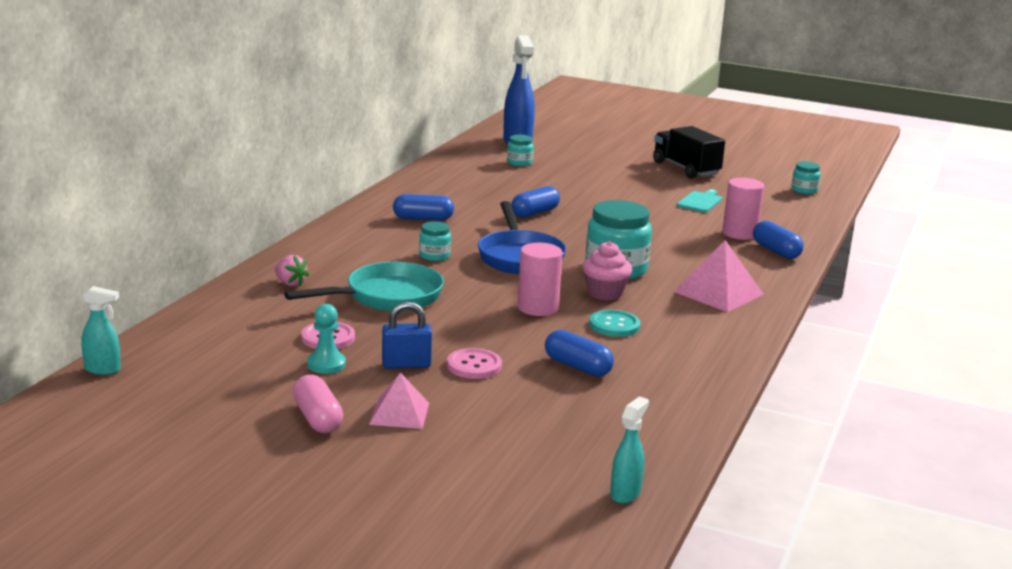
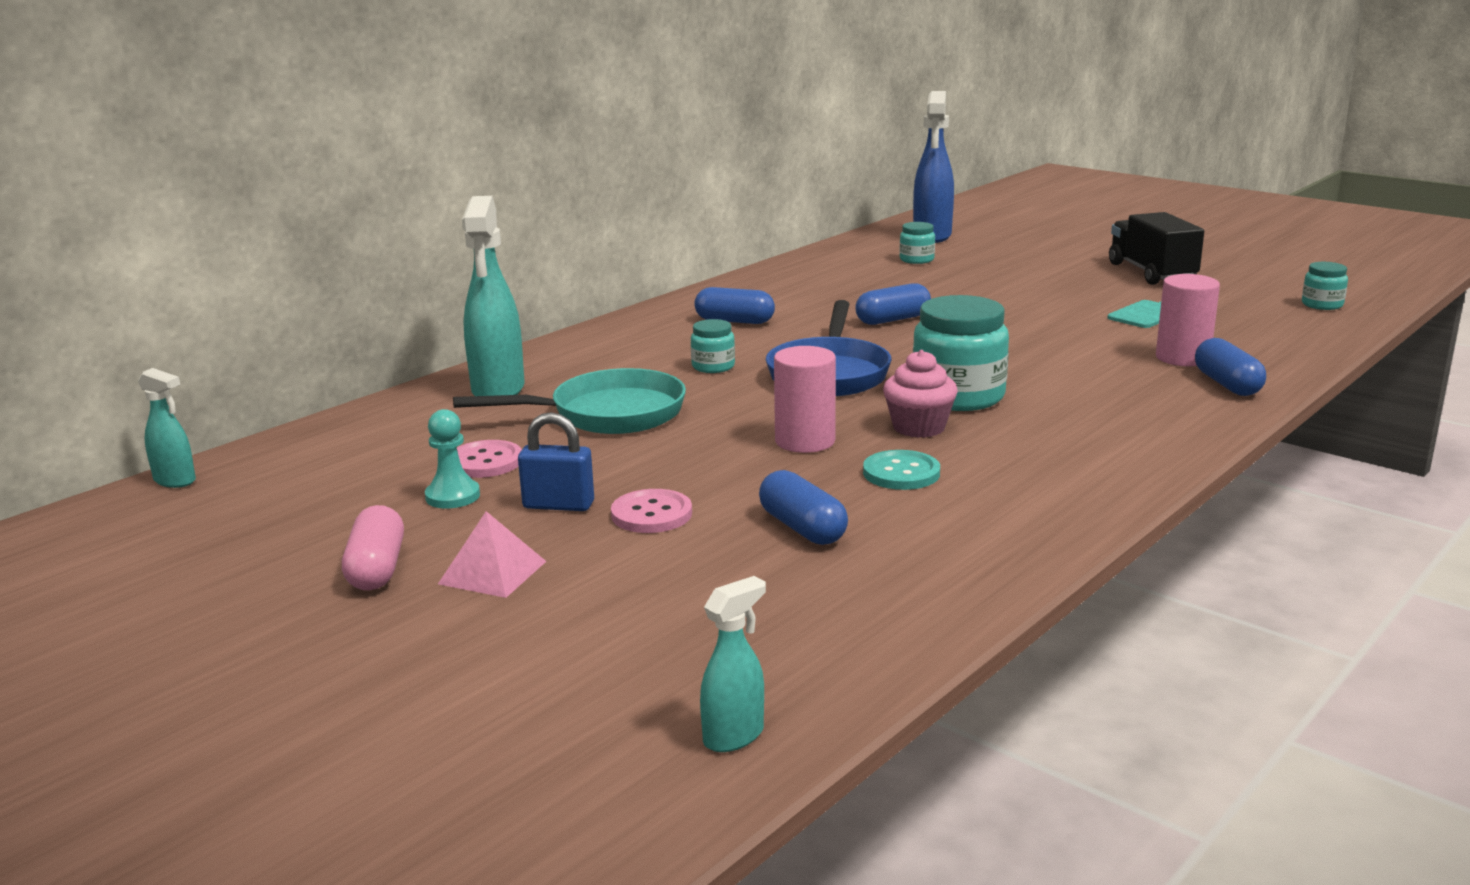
camera: 20 degrees right, 0 degrees up
pink strawberry [275,255,309,287] -> turquoise spray bottle [462,196,525,396]
pink pyramid [673,240,764,312] -> none

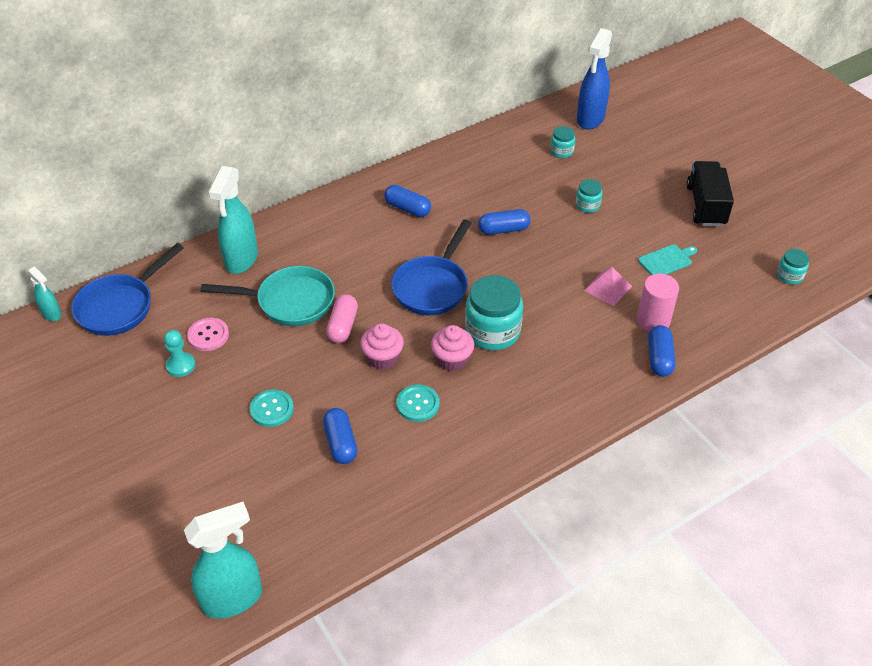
camera: 15 degrees right, 25 degrees up
pink capsule [342,505,404,590] -> pink capsule moved to [326,294,358,343]
pink pyramid [438,511,546,598] -> pink pyramid moved to [584,267,632,306]
blue padlock [518,412,594,511] -> none
pink button [611,489,692,533] -> turquoise button [250,389,294,427]
turquoise jar [691,319,735,373] -> turquoise jar moved to [576,179,602,213]
turquoise spray bottle [700,576,766,752] -> turquoise spray bottle [184,502,262,619], size x1.91
pink cylinder [774,346,836,453] -> pink cupcake [360,323,404,370]
none -> blue pan [71,243,184,336]

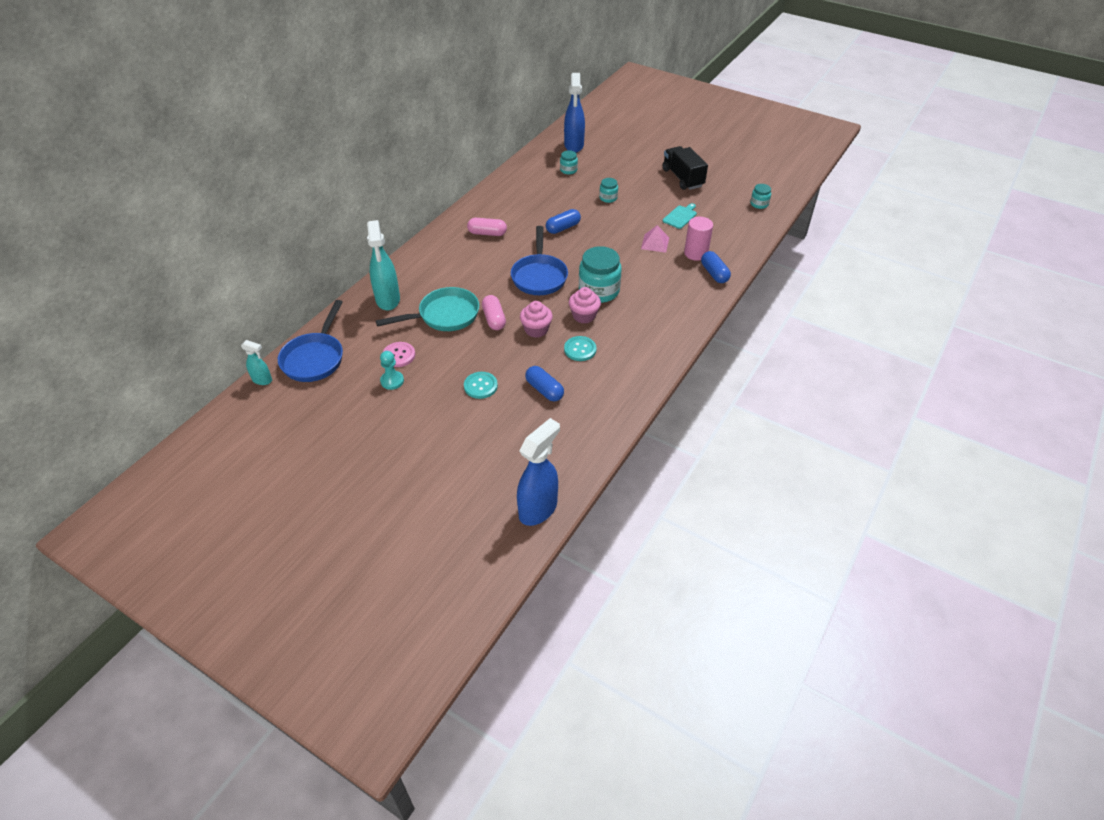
camera: 25 degrees left, 0 degrees up
turquoise spray bottle [184,502,262,619] -> blue spray bottle [517,418,560,526]
blue capsule [384,185,431,217] -> pink capsule [467,218,507,236]

